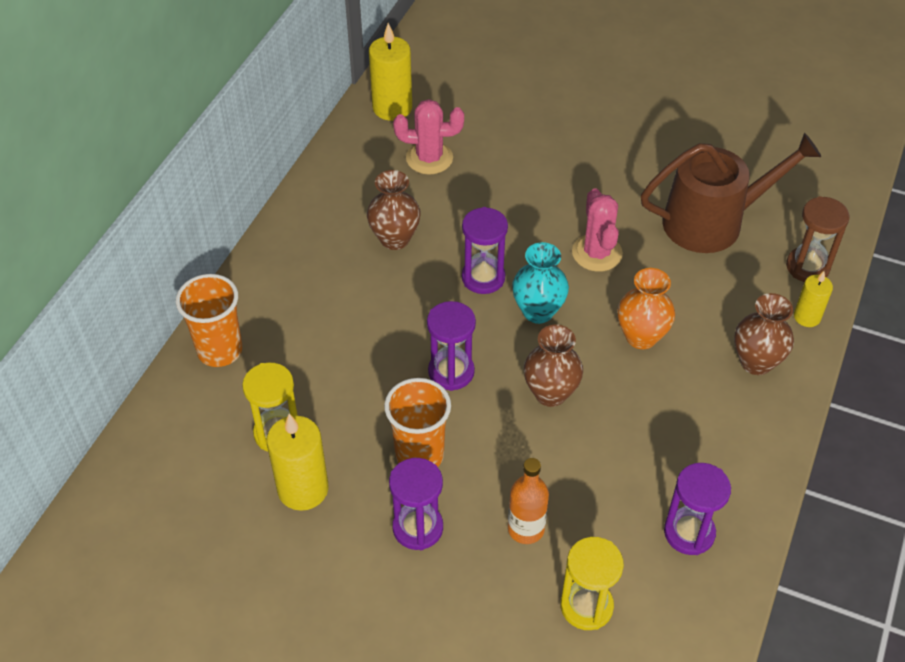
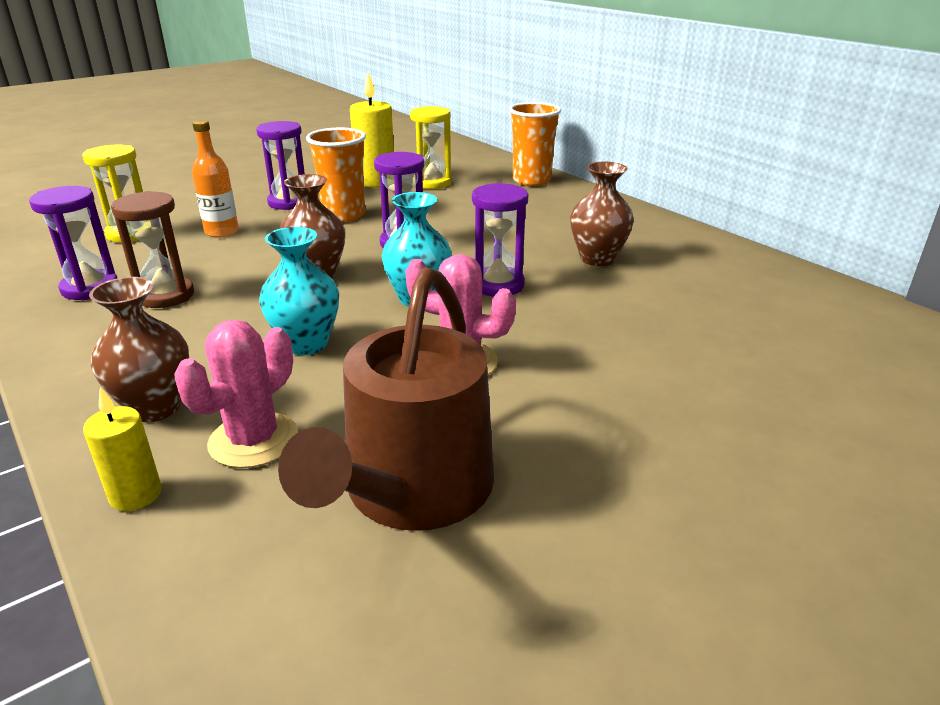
camera: 120 degrees right, 20 degrees down
yellow candle [369,23,412,121] -> none
pink cactus [393,99,464,175] -> pink cactus moved to [174,320,298,468]
orange vase [618,268,675,349] -> turquoise vase [259,227,339,355]
brown hourglass [786,196,850,282] -> brown hourglass moved to [111,191,194,308]

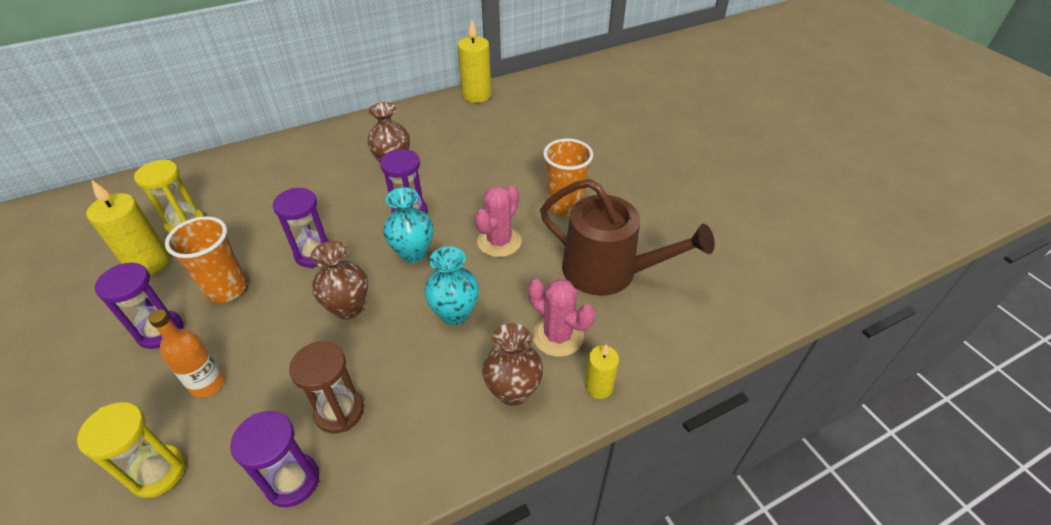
camera: 80 degrees left, 15 degrees up
orange cup [509,102,561,186] -> orange cup moved to [543,138,593,216]
none -> yellow candle [458,19,491,103]

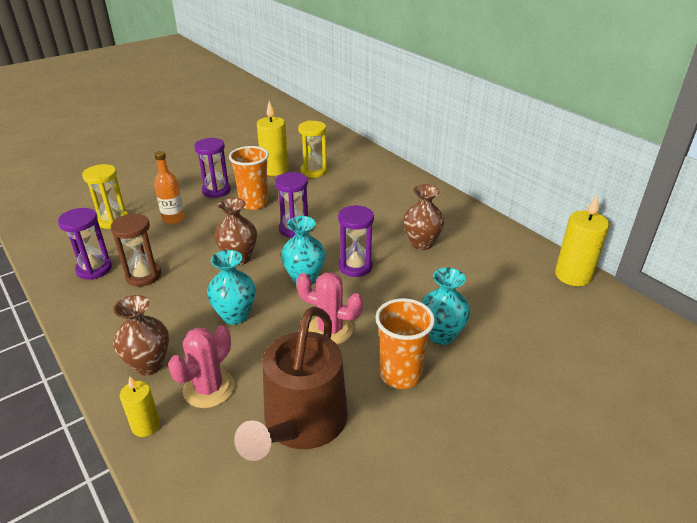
camera: 80 degrees right, 10 degrees down
none -> turquoise vase [421,268,470,345]

